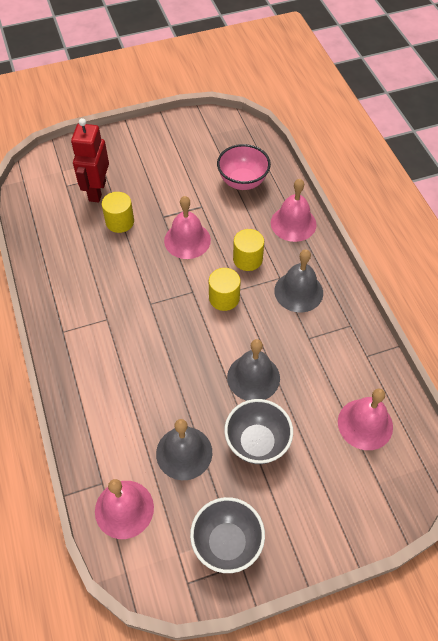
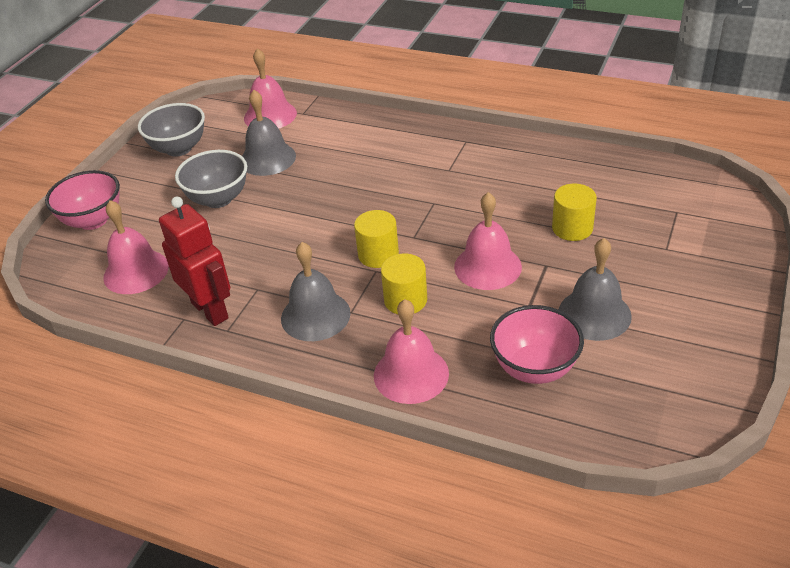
camera: 135 degrees right, 15 degrees down
red robot [71,118,109,202] -> red robot moved to [159,197,230,326]
grey bell [227,339,280,401] -> grey bell moved to [559,238,632,341]
none -> pink bowl [45,170,120,230]

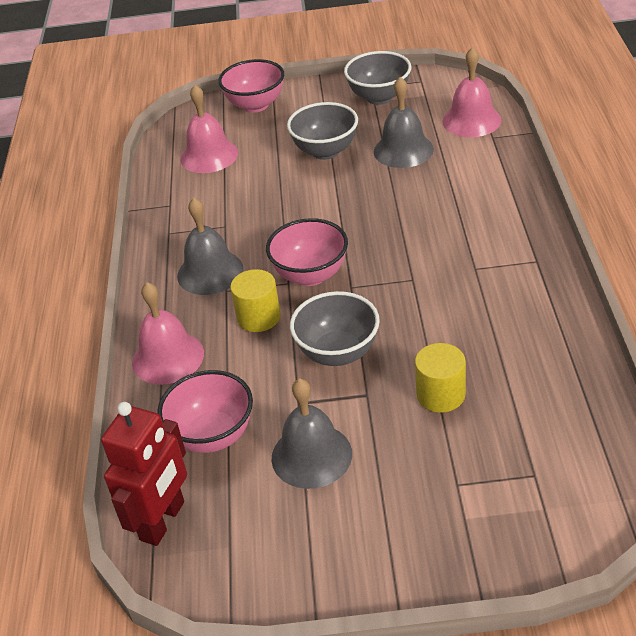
camera: 65 degrees right, 0 degrees up
red robot [159,197,230,326] -> red robot moved to [101,402,187,546]
yellow cylinder [354,210,399,268] -> pink bowl [266,218,348,286]
pink bell [454,192,522,290] -> grey bowl [290,291,380,366]

